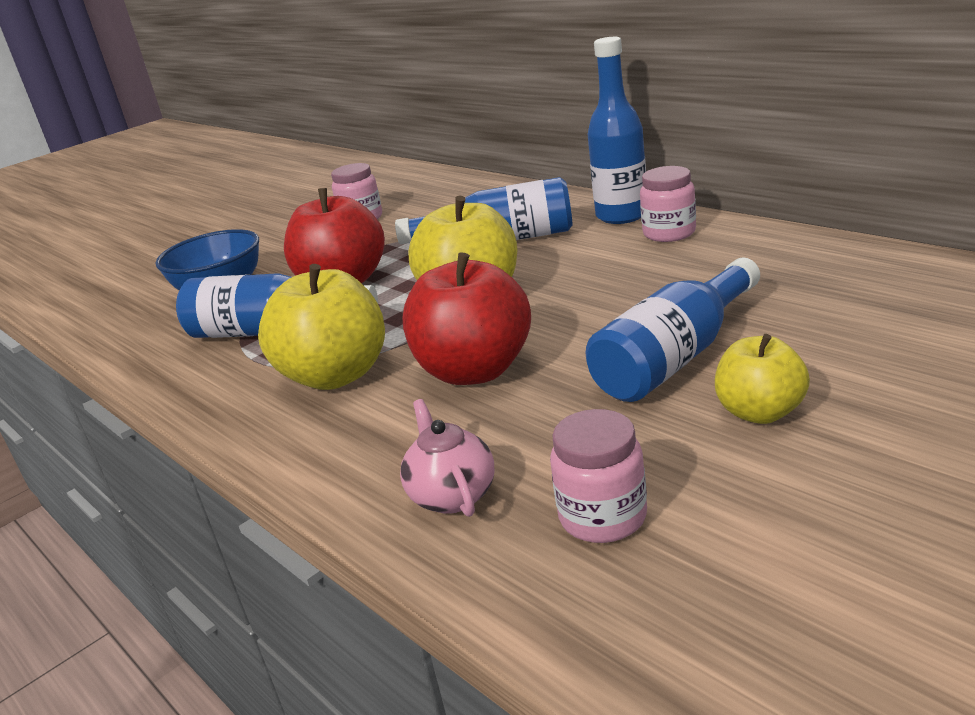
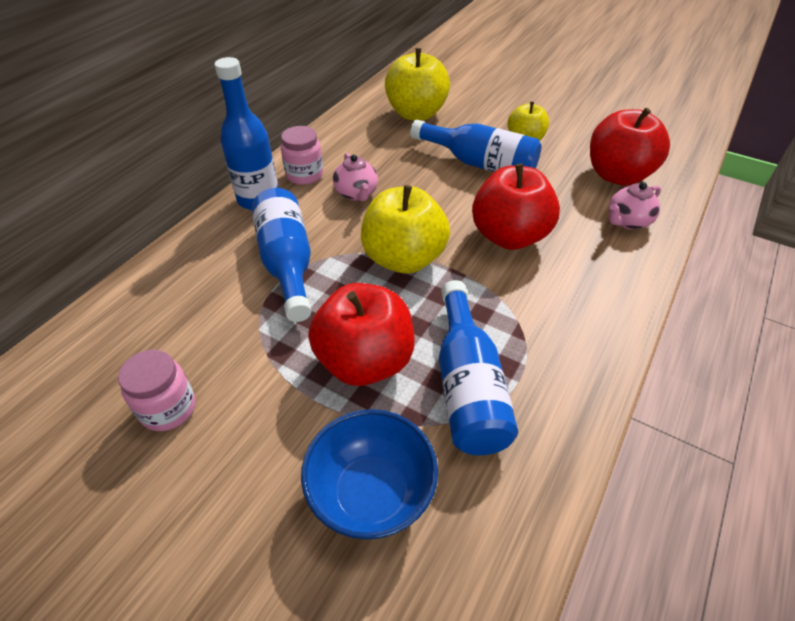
camera: 110 degrees left, 20 degrees up
yellow apple [258,264,385,390] -> yellow apple moved to [385,48,450,120]
pink jar [550,409,647,543] -> red apple [590,108,670,186]
none -> pink teapot [333,153,378,201]

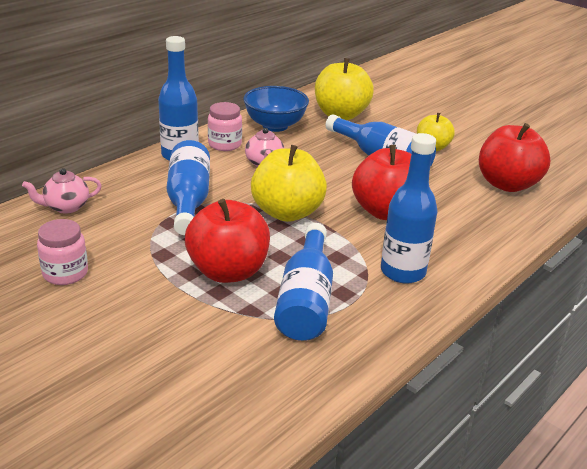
camera: 10 degrees right, 15 degrees down
blue bowl [301,409,438,540] -> blue bowl moved to [243,86,309,132]
pink teapot [608,182,661,230] -> pink teapot moved to [22,168,102,214]
none -> blue bottle [381,133,437,284]

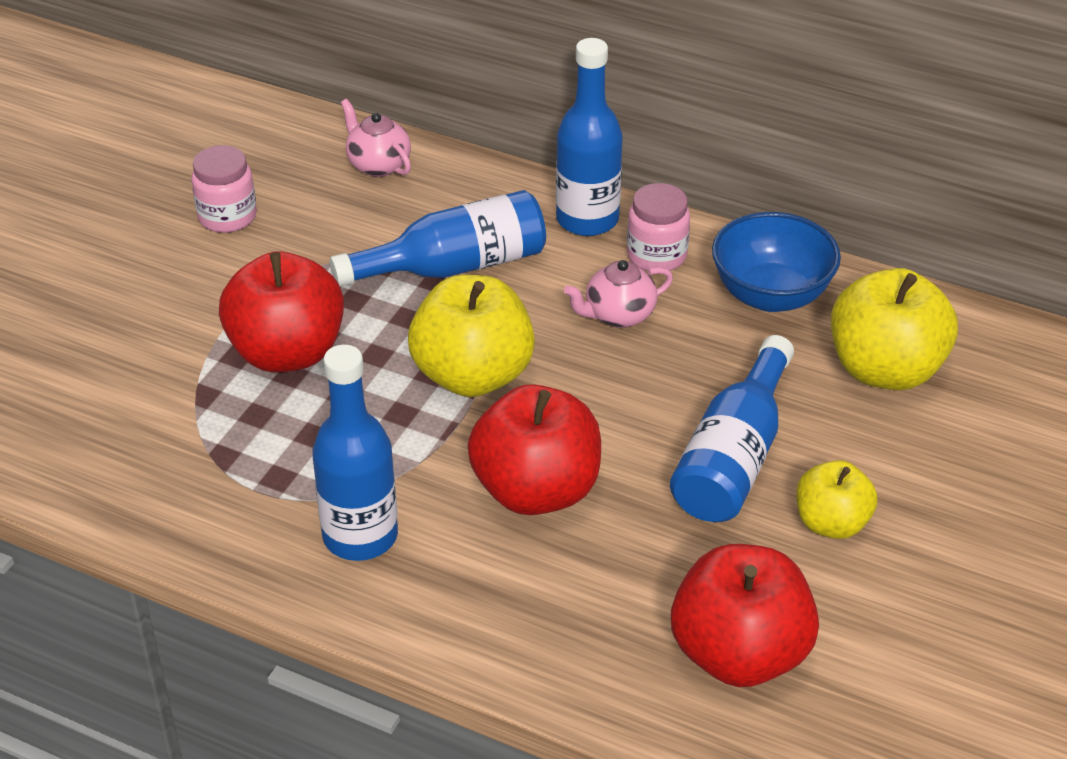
camera: 75 degrees right, 10 degrees up
blue bottle [274,223,333,341] -> none

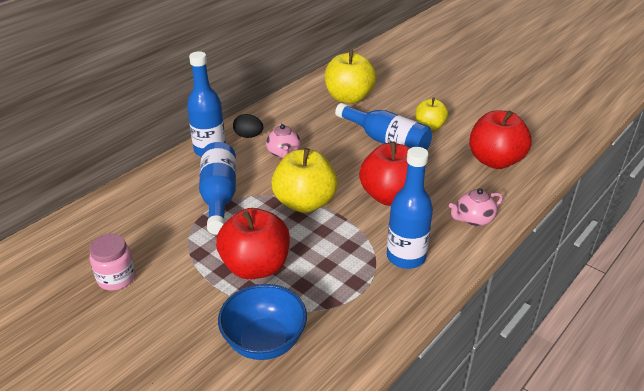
camera: 75 degrees left, 5 degrees down
pink teapot [341,99,411,177] -> pink teapot moved to [449,188,503,226]
pink jar [627,183,690,271] -> black egg [233,114,263,138]
blue bowl [712,212,841,312] -> blue bowl moved to [218,284,307,360]

